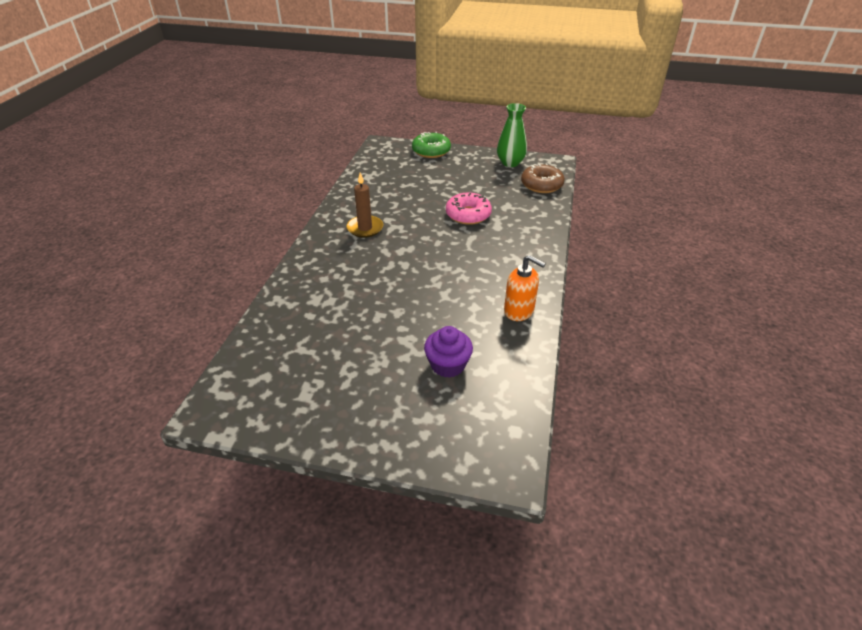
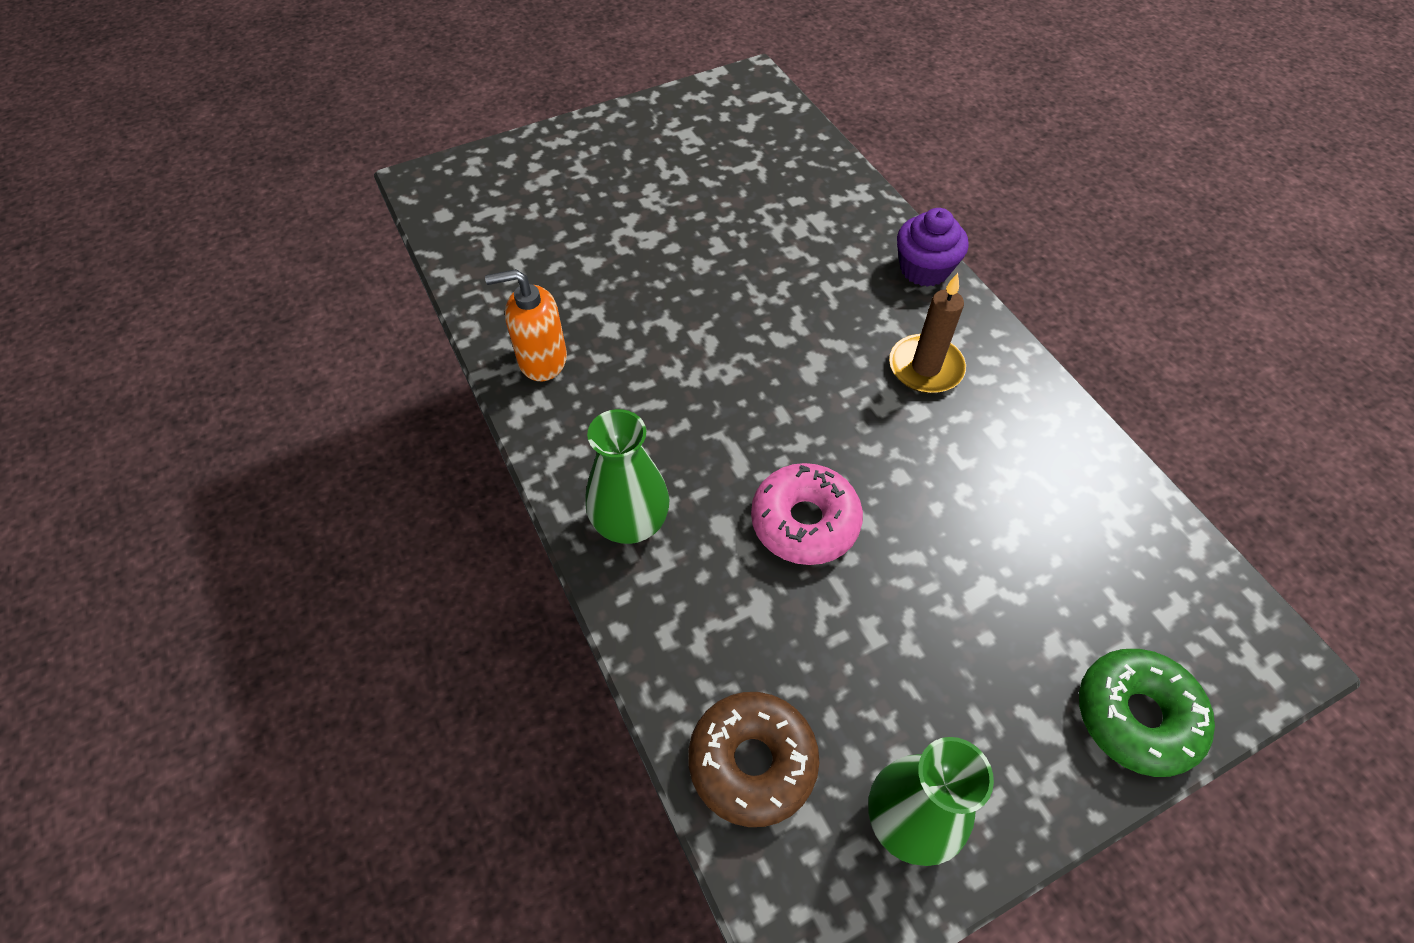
camera: 140 degrees right, 15 degrees up
purple cupcake [424,326,473,378] -> purple cupcake moved to [897,208,969,287]
none -> green vase [585,409,669,544]

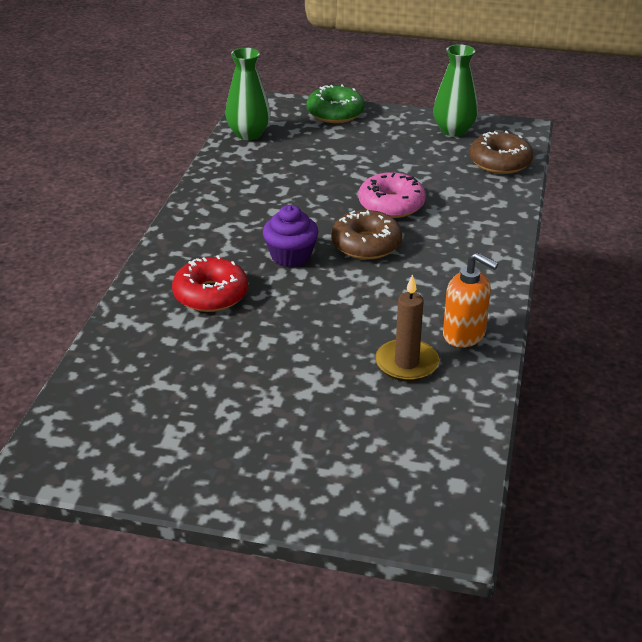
camera: 140 degrees left, 20 degrees down
green vase [585,409,669,544] -> green vase moved to [226,48,271,140]
brown candle [889,273,966,393] -> brown candle moved to [375,274,439,382]
purple cupcake [897,208,969,287] -> purple cupcake moved to [263,205,319,267]
none -> red donut [172,255,248,312]
none -> brown donut [331,210,402,259]

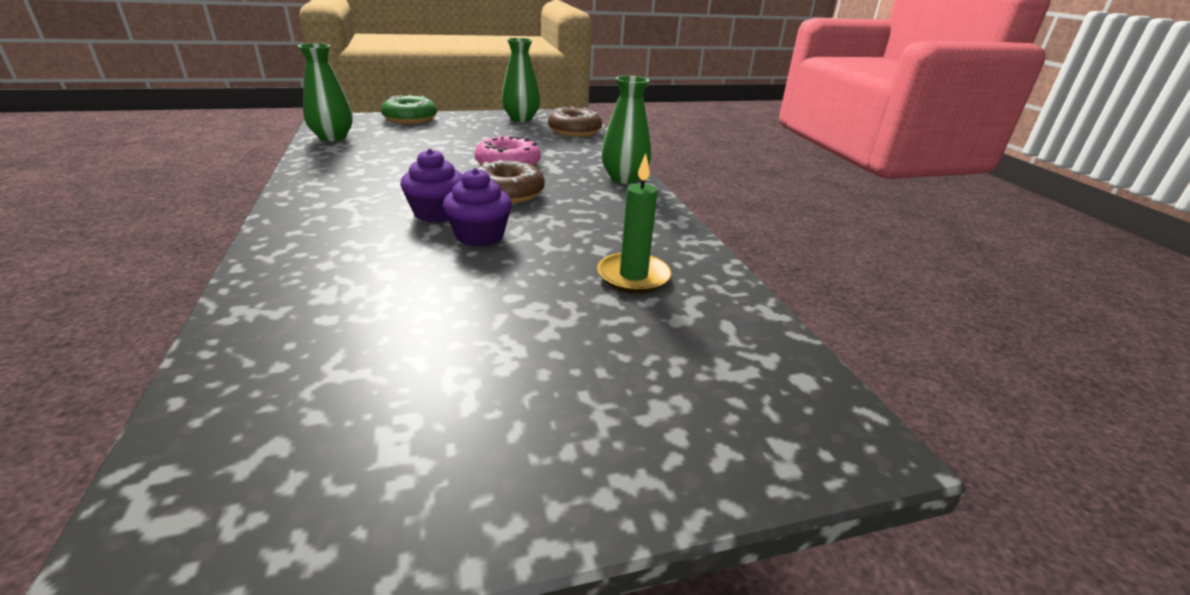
camera: 30 degrees left, 5 degrees down
red donut [172,255,248,312] -> none
brown candle [375,274,439,382] -> green candle [597,154,671,293]
orange soap dispenser [443,252,498,348] -> none
none -> purple cupcake [443,168,512,247]
none -> green vase [601,76,652,184]

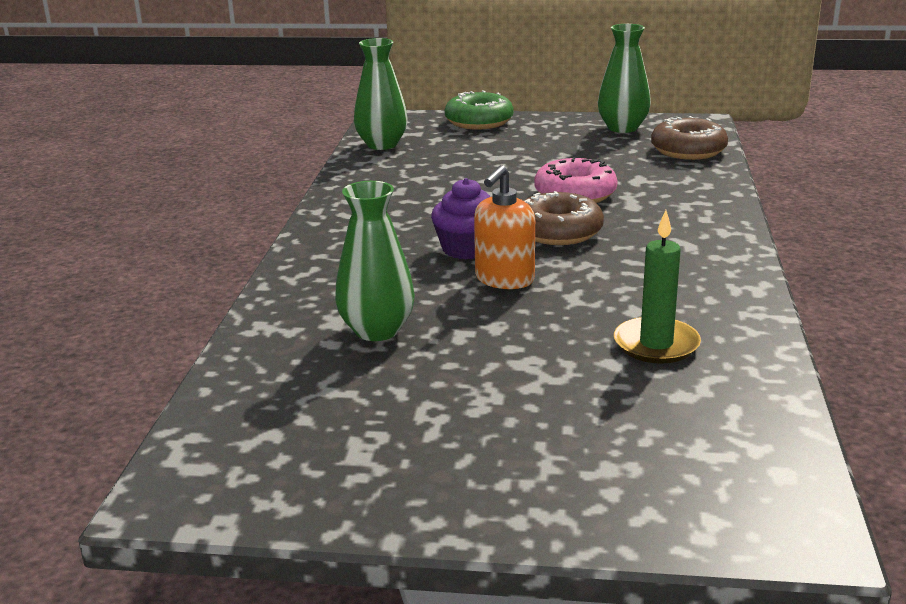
camera: 25 degrees right, 5 degrees down
purple cupcake [443,168,512,247] -> orange soap dispenser [474,165,535,289]
green vase [601,76,652,184] -> green vase moved to [335,181,415,341]

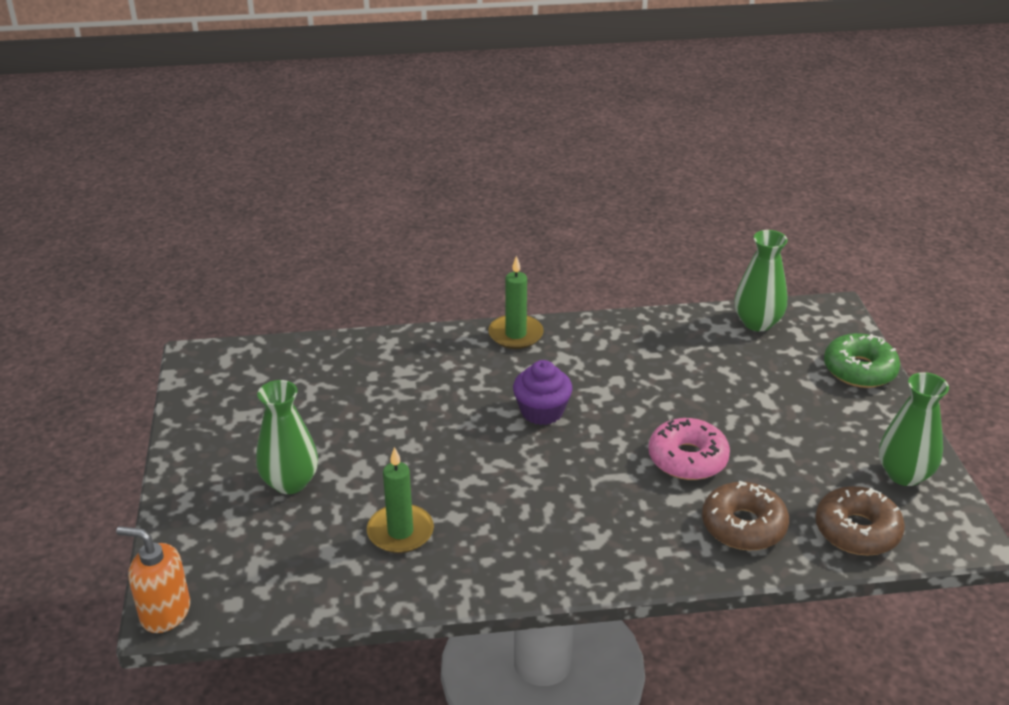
camera: 75 degrees right, 10 degrees up
green vase [335,181,415,341] -> green vase moved to [256,380,318,494]
orange soap dispenser [474,165,535,289] -> orange soap dispenser moved to [116,526,190,633]
brown donut [524,191,604,245] -> brown donut moved to [702,481,789,550]
none -> green candle [488,256,544,349]

